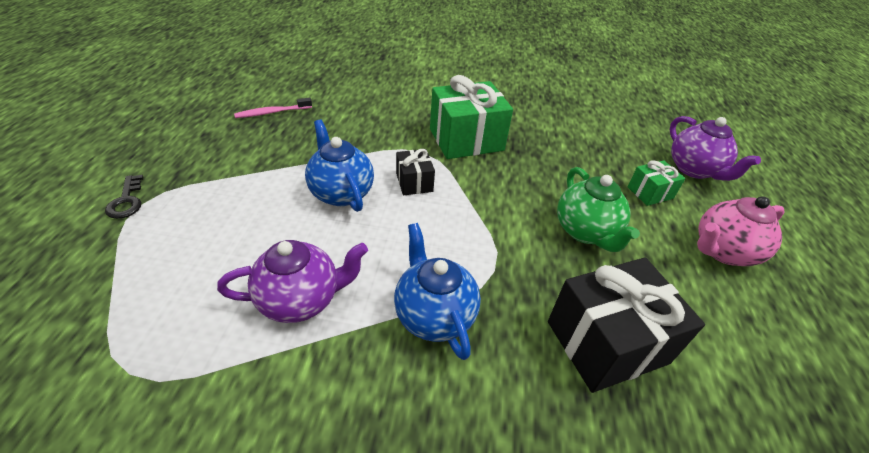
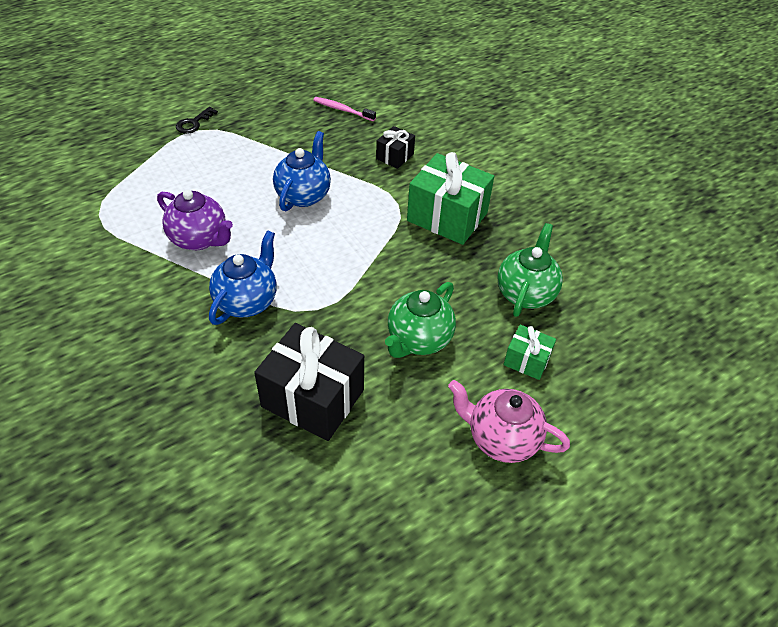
camera: 50 degrees right, 5 degrees up
black gift [396,149,435,196] -> black gift moved to [376,126,415,169]
purple teapot [670,116,761,181] -> none
none -> green teapot [498,223,563,317]

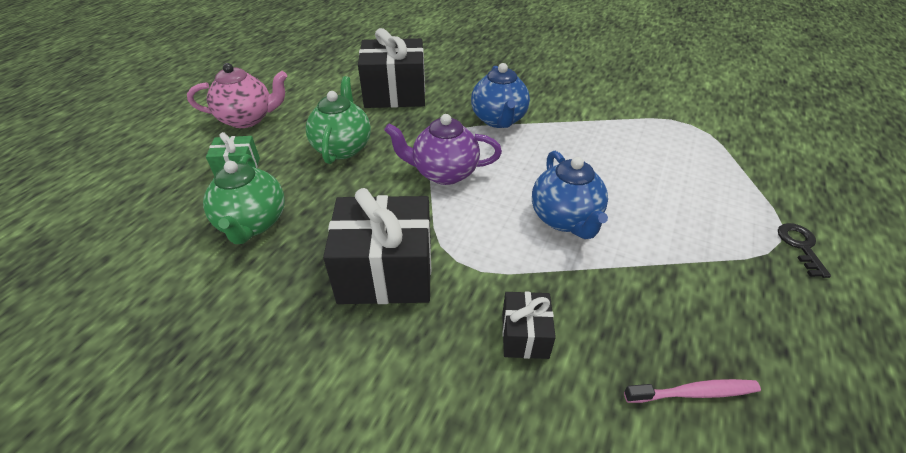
camera: 150 degrees right, 5 degrees down
purple teapot [157,190,233,250] -> purple teapot moved to [384,114,502,185]
green gift [407,152,494,245] -> black gift [323,188,431,304]

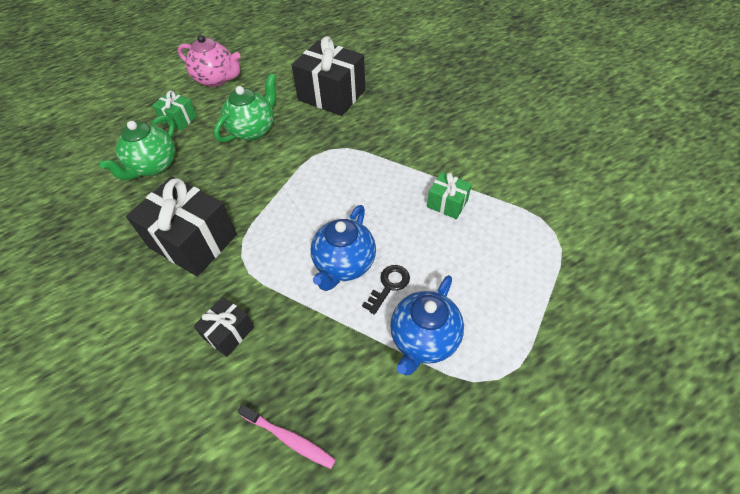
camera: 35 degrees right, 10 degrees up
purple teapot [384,114,502,185] -> none
blue teapot [471,63,530,128] -> blue teapot moved to [390,275,464,376]
black key [778,223,831,278] -> black key moved to [362,265,410,315]
none -> green gift [427,172,472,219]

